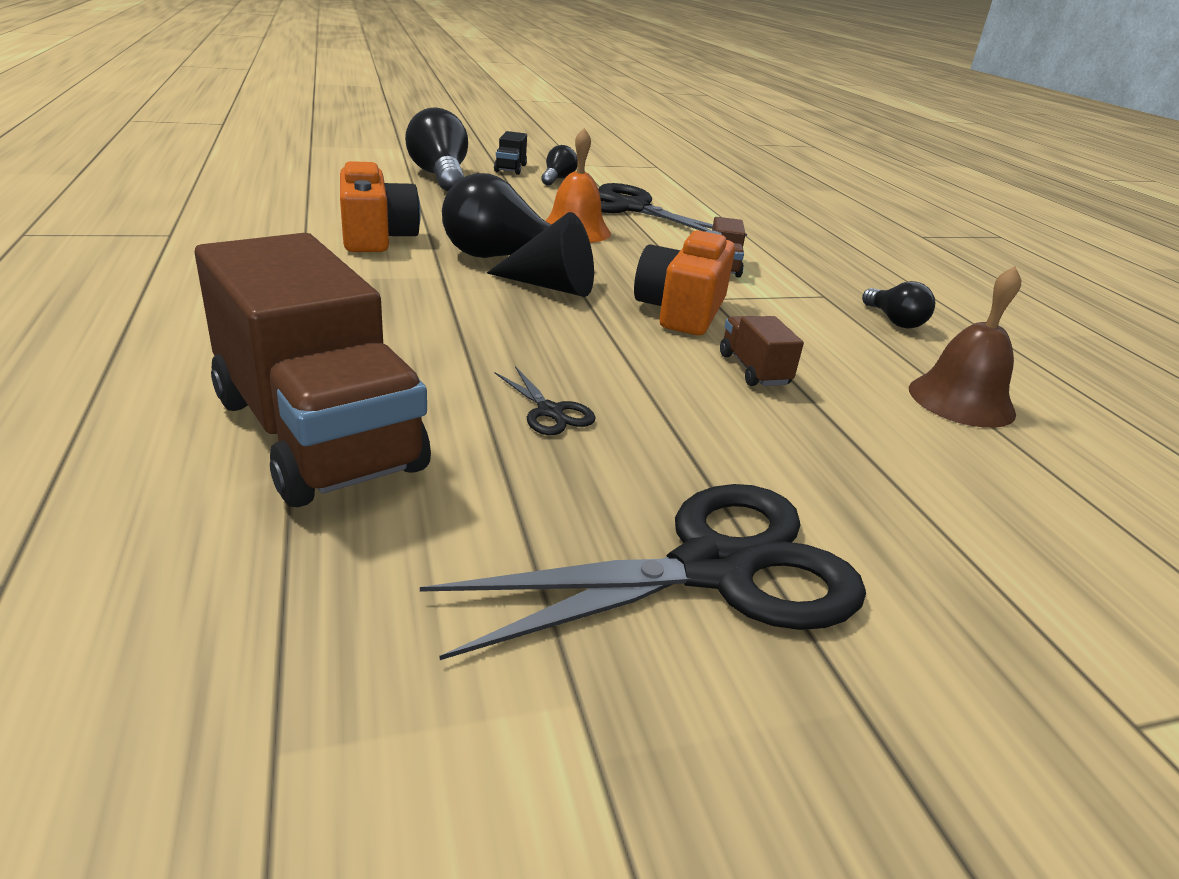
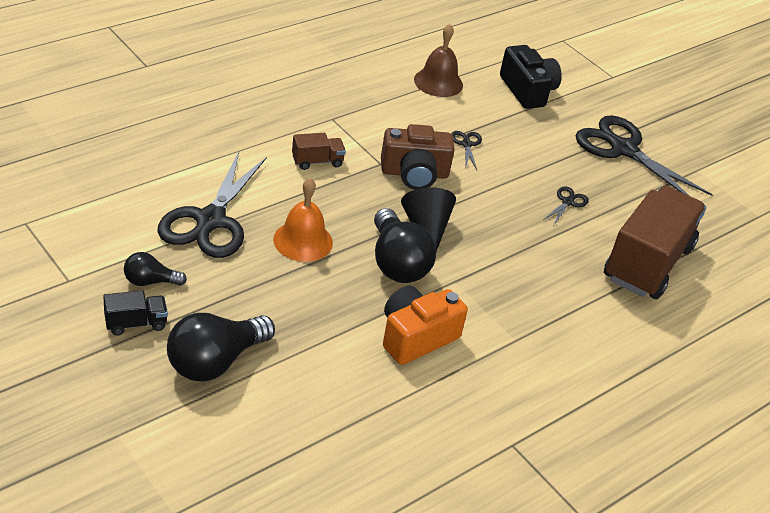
camera: 115 degrees left, 10 degrees up
orange camera [634,230,735,335] -> brown camera [381,124,455,190]
brown truck [720,316,804,386] -> black scissors [451,131,482,170]
black light bulb [862,281,935,328] -> none
none -> black camera [500,45,562,109]

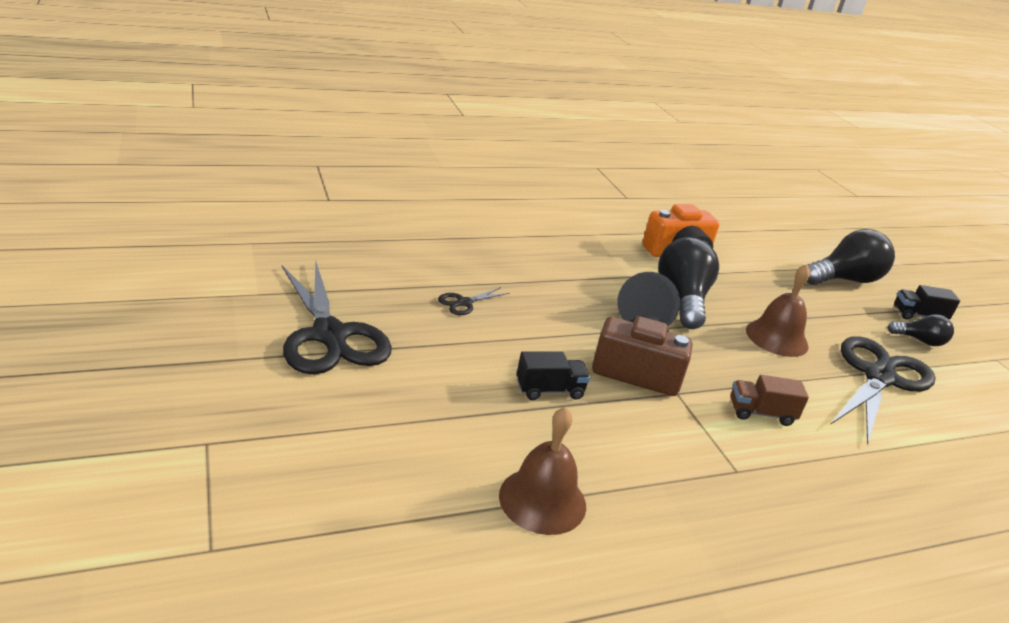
camera: 160 degrees left, 10 degrees down
orange bell [273,178,333,262] -> brown bell [746,264,811,357]
black scissors [451,131,482,170] -> black truck [517,351,590,400]
black camera [500,45,562,109] -> none
brown truck [604,186,706,299] -> none

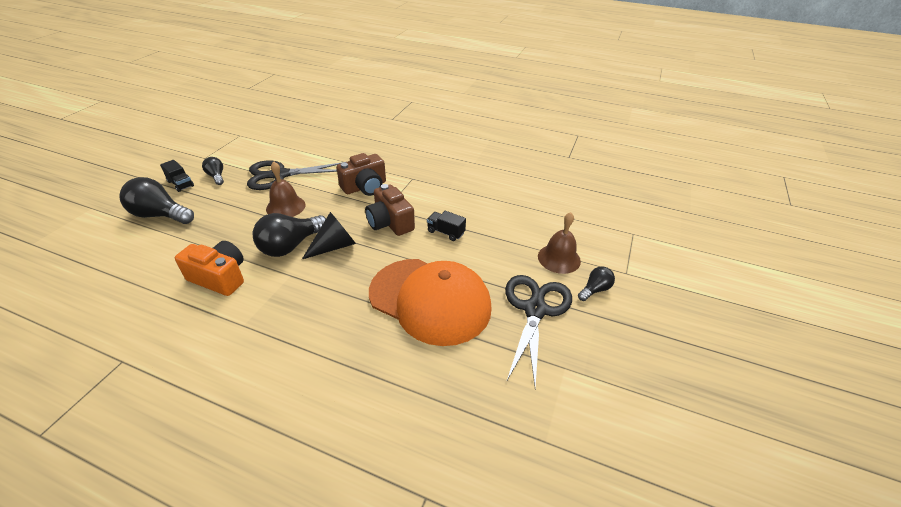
camera: 135 degrees left, 10 degrees up
black scissors [438,287,509,315] -> orange cap [369,259,492,346]
brown bell [499,407,586,535] -> brown bell moved to [538,212,581,274]
brown truck [731,375,809,426] -> brown camera [336,153,386,196]
none -> black light bulb [578,267,615,301]

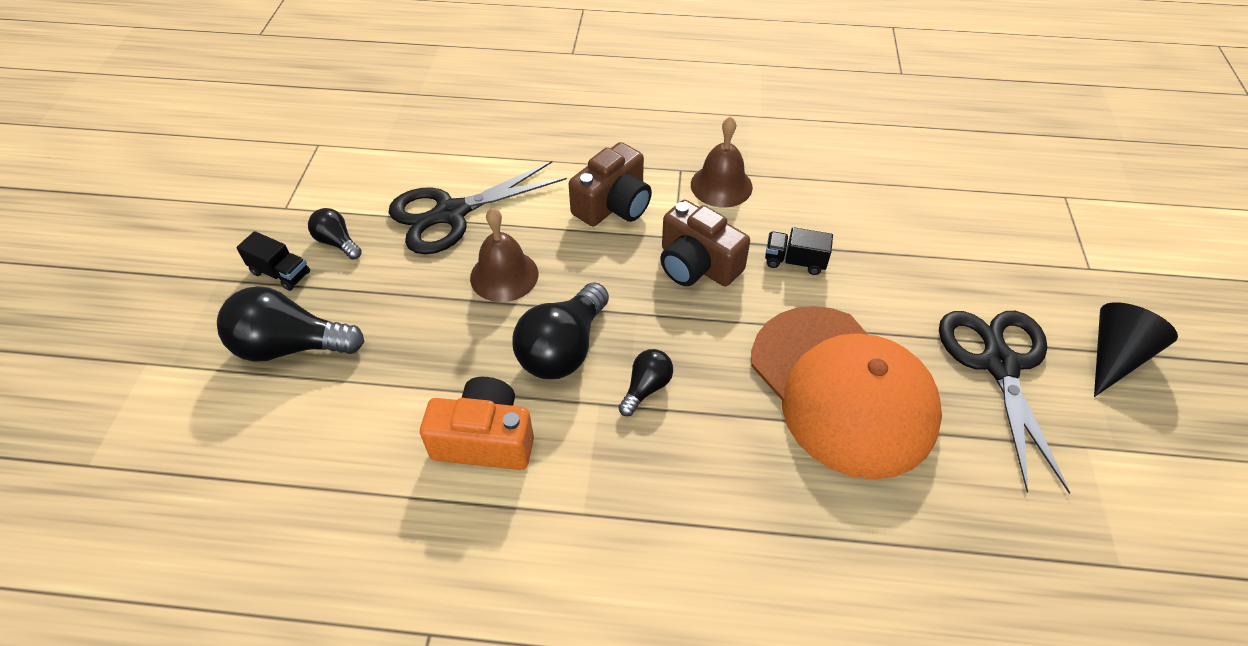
camera: 15 degrees left, 10 degrees up
black cone [302,212,356,259] -> black cone moved to [1094,302,1178,397]
orange cap [369,259,492,346] -> orange cap turned 45 degrees clockwise [751,306,942,479]
brown bell [538,212,581,274] -> brown bell moved to [691,116,753,208]
black light bulb [578,267,615,301] -> black light bulb moved to [618,349,673,416]

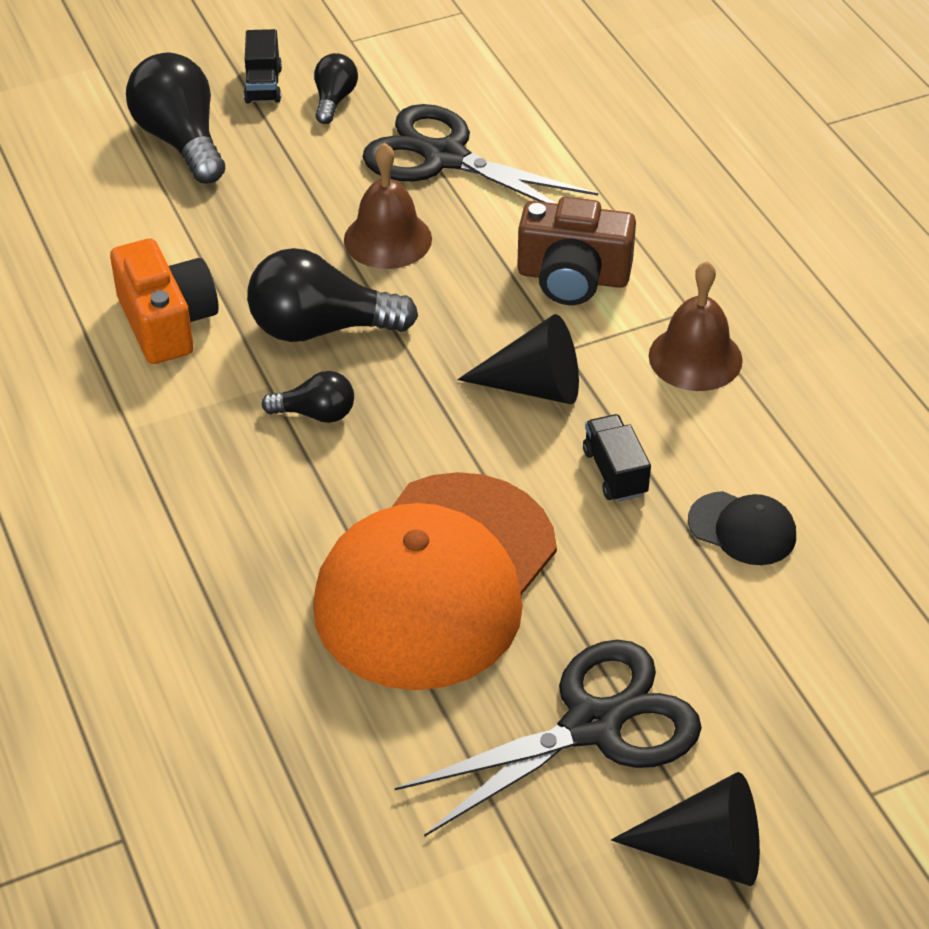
camera: 60 degrees right, 5 degrees down
brown camera [660,200,750,286] -> black cone [458,314,579,404]
none -> black cap [688,491,796,565]

